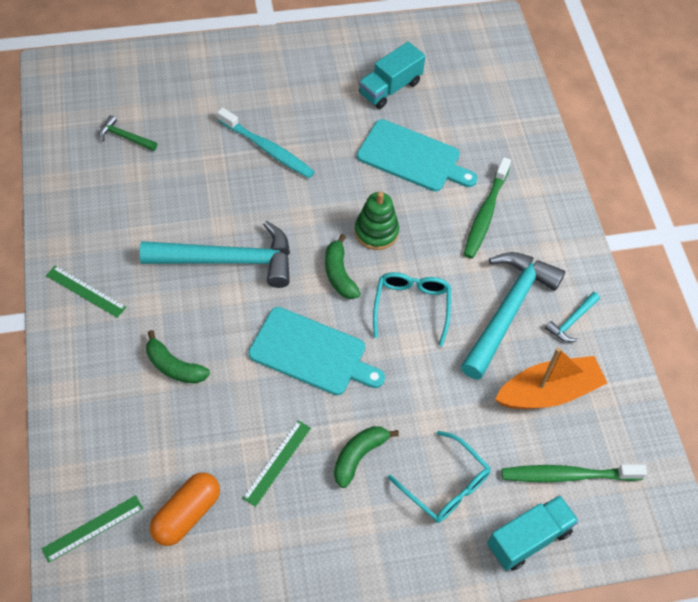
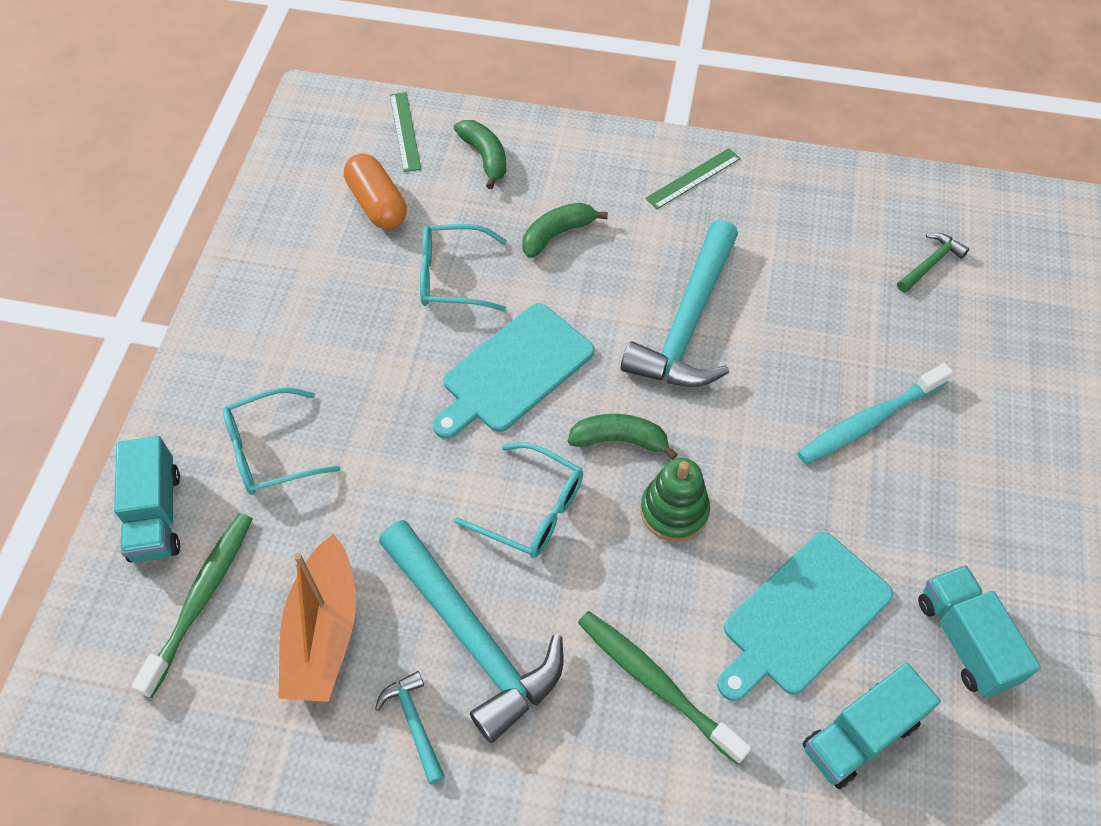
camera: 115 degrees right, 0 degrees up
green ruler [242,420,311,507] -> none
green banana [334,426,399,488] -> green banana moved to [454,120,506,189]
none -> turquoise glasses [420,224,507,311]
none -> turquoise truck [803,663,941,789]

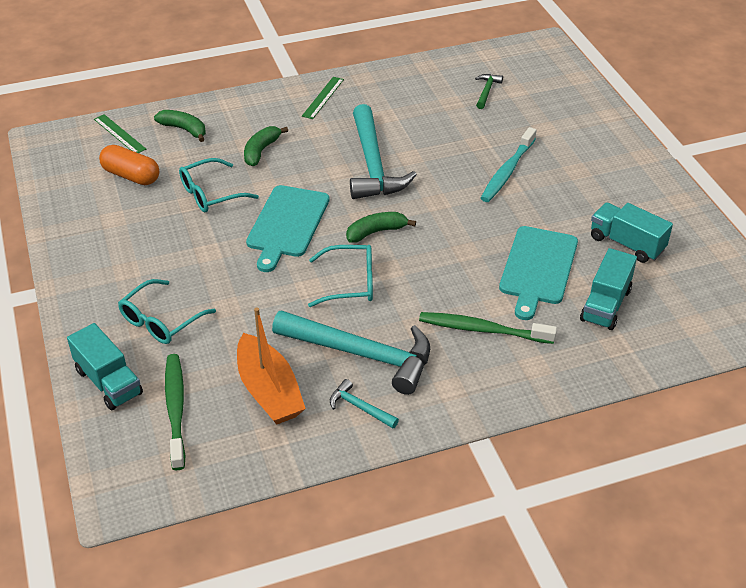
camera: 30 degrees left, 15 degrees down
green stacking toy [640,458,710,542] -> none

